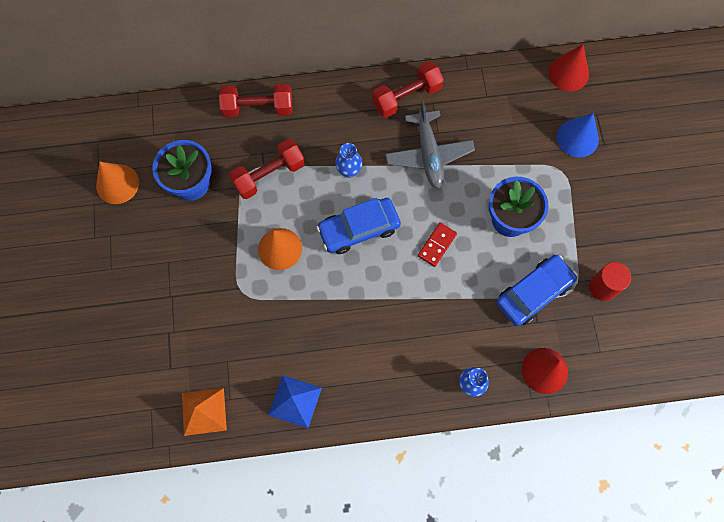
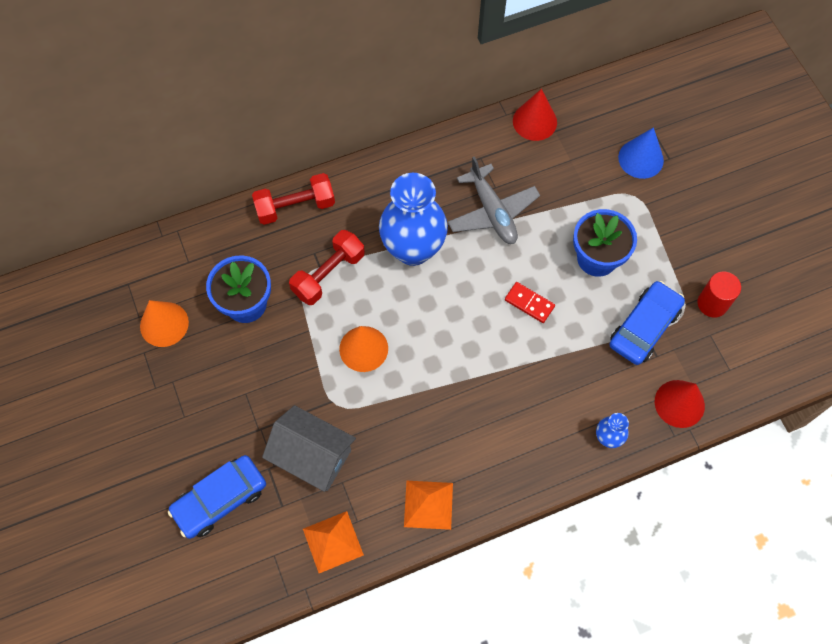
camera: 15 degrees left, 5 degrees down
blue pyramid [268,375,322,428] -> orange pyramid [404,481,453,530]
blue car [316,198,401,254] -> blue car moved to [168,455,266,539]
blue vase [335,143,362,178] -> blue vase [379,173,448,266], size x2.25
red dumbbell [372,61,444,118] -> none
red domino [418,223,457,267] -> red domino turned 75 degrees counterclockwise [505,282,555,323]
red cone [548,44,589,91] -> red cone moved to [513,89,557,141]
none -> grey house [262,405,356,492]

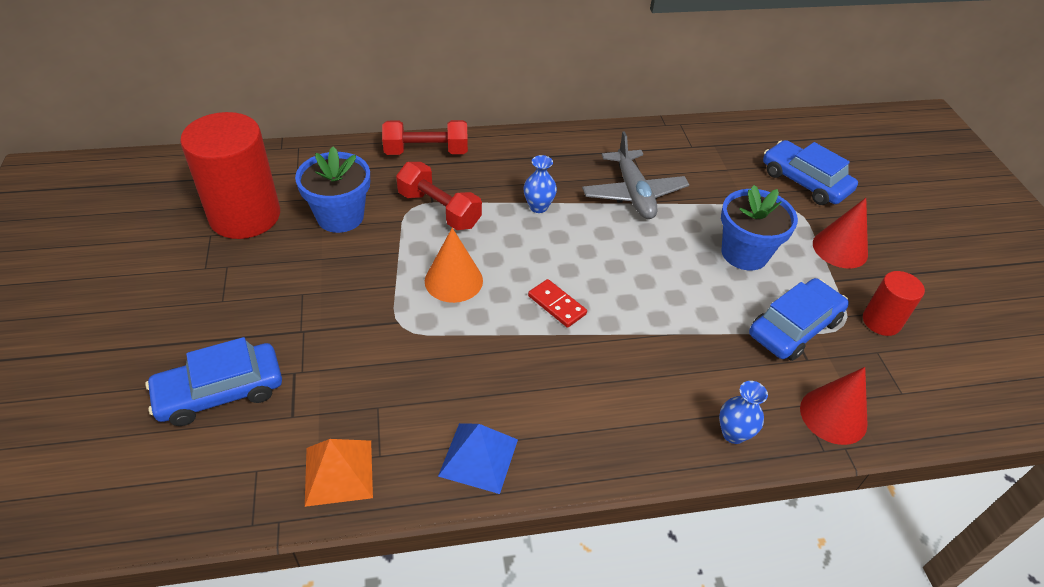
camera: 10 degrees right, 20 degrees down
orange cone [140,300,189,347] -> red cylinder [180,112,280,239]
grey house [262,405,356,492] -> none
red dumbbell [289,230,365,305] -> red dumbbell turned 75 degrees clockwise [396,162,482,230]
blue vase [379,173,448,266] -> blue vase [523,155,557,213], size x0.44
orange pyramid [404,481,453,530] -> blue pyramid [438,423,518,494]
red domino [505,282,555,323] -> red domino moved to [528,279,587,328]
red cone [513,89,557,141] -> red cone moved to [813,198,868,268]
blue cone [618,127,664,179] -> blue car [763,140,858,205]

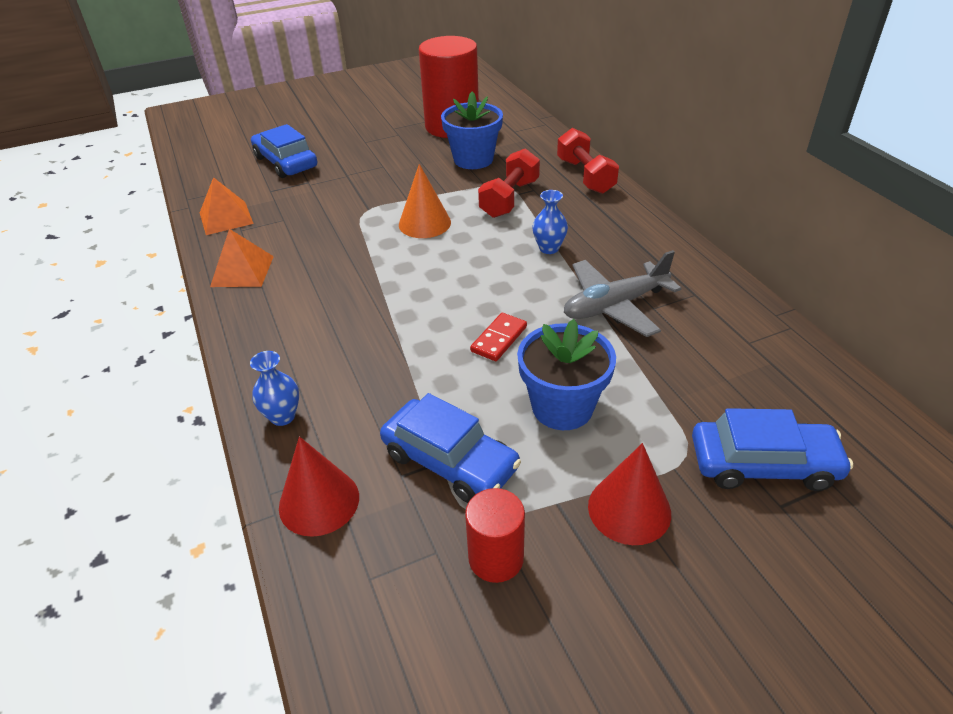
camera: 80 degrees right, 5 degrees down
blue pyramid [438,423,518,494] -> orange pyramid [210,229,274,287]
red domino [528,279,587,328] -> red domino moved to [470,313,527,361]
blue car [763,140,858,205] -> blue car turned 60 degrees clockwise [692,408,853,491]

